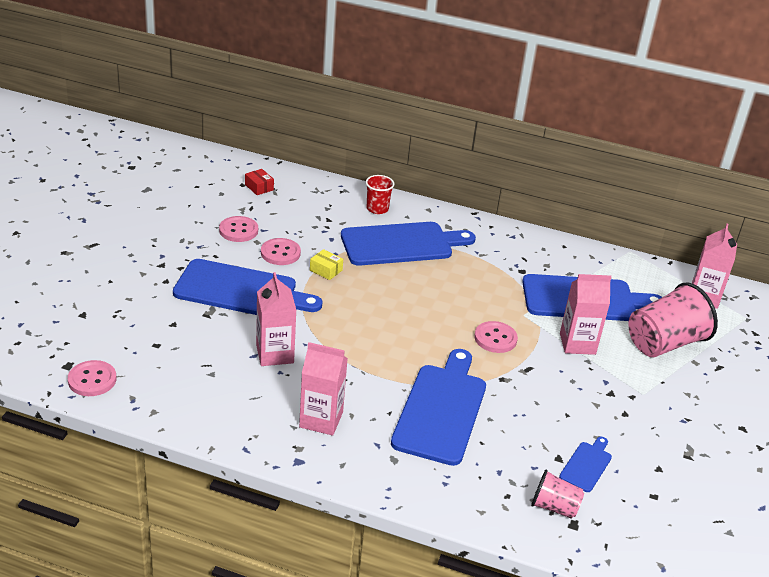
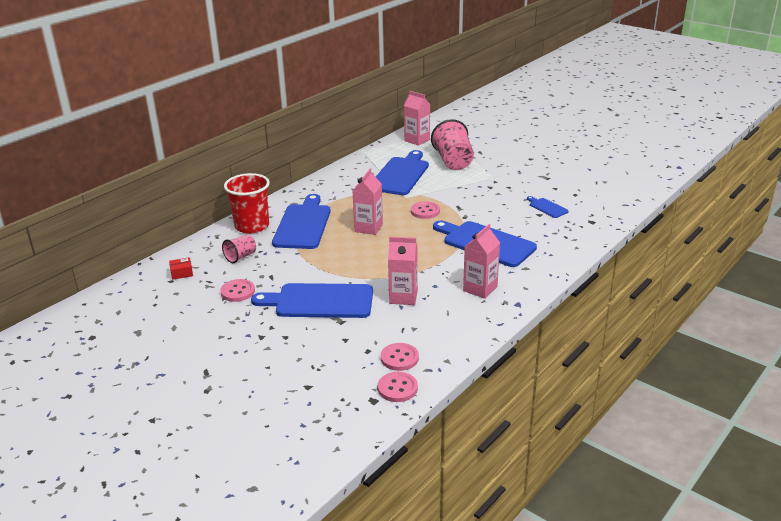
camera: 65 degrees left, 5 degrees down
blue cutting board [173,259,322,315] -> blue cutting board turned 120 degrees counterclockwise [251,283,373,318]
pink button [261,238,301,265] -> pink button moved to [381,343,419,371]
yellow box [310,249,343,280] -> none
red cup [366,175,395,214] -> red cup [224,173,270,234], size x1.91
pink cup [531,469,584,519] -> pink cup moved to [222,235,256,263]
pink carton [560,274,611,355] -> pink carton moved to [353,169,383,235]

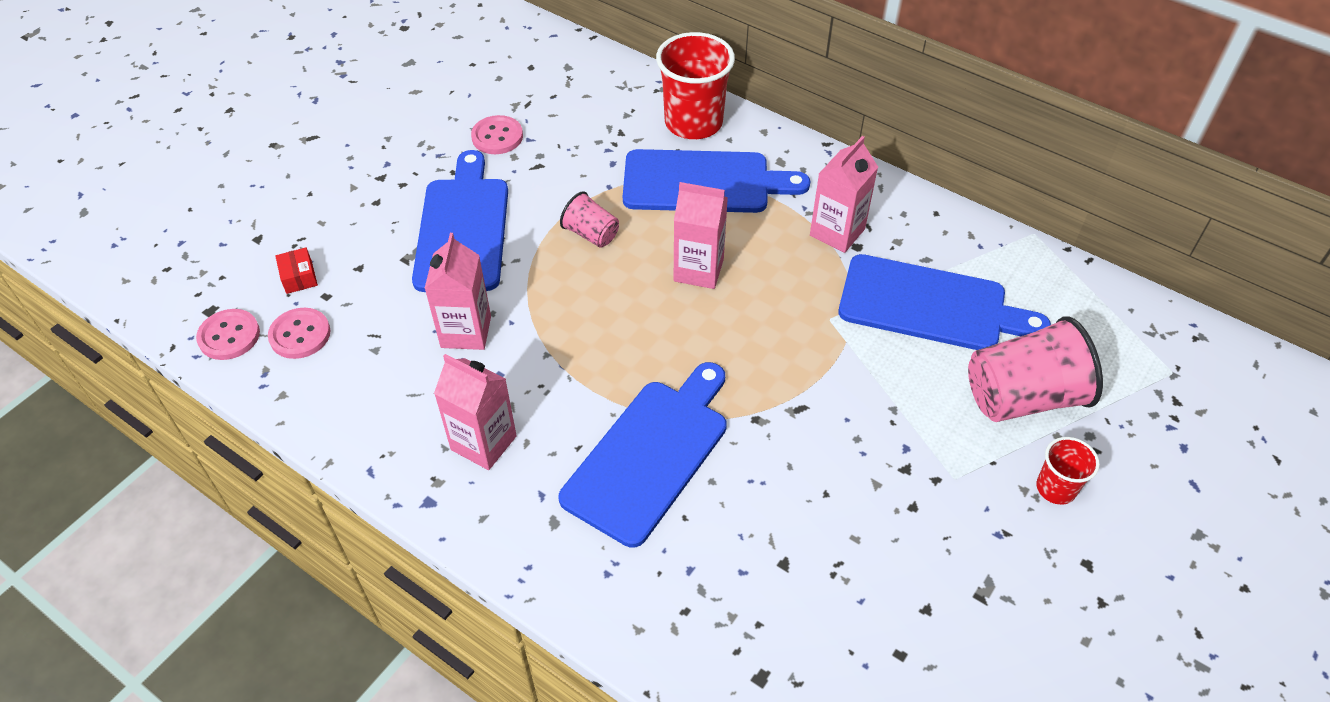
camera: 85 degrees right, 20 degrees up
red box [169,257,193,280] -> red box moved to [275,248,318,294]
pink cup [222,235,256,263] -> pink cup moved to [560,191,619,248]
pink carton [404,91,430,146] -> pink carton moved to [810,136,878,253]
pink button [411,201,440,219] -> none
blue cutting board [527,196,568,218] -> none
none -> red cup [1036,437,1100,505]

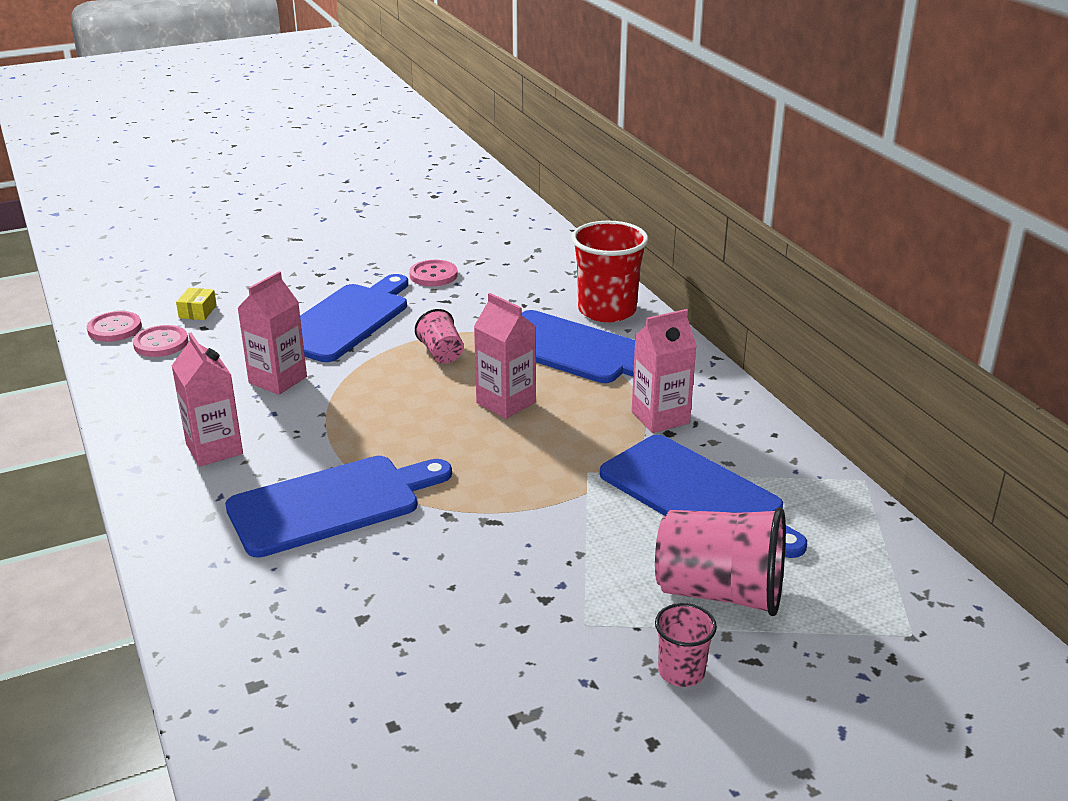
camera: 30 degrees right, 20 degrees down
red box [275,248,318,294] -> yellow box [176,288,217,320]
red cup [1036,437,1100,505] -> pink cup [655,603,717,687]

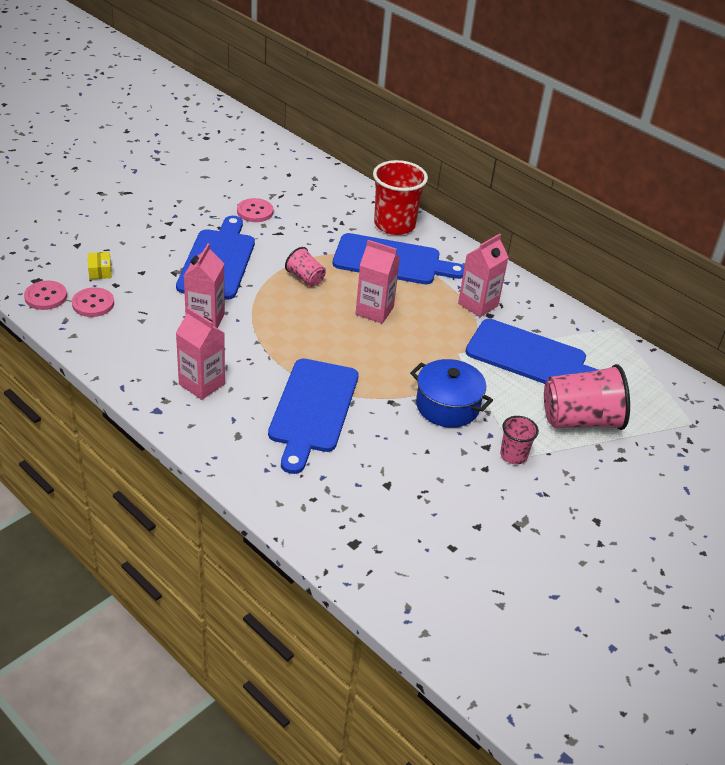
camera: 25 degrees left, 10 degrees up
blue cutting board [225,456,452,558] -> blue cutting board turned 150 degrees clockwise [268,359,358,474]
pink cup [655,603,717,687] -> pink cup moved to [500,416,539,464]
none -> blue pot [410,359,493,428]

